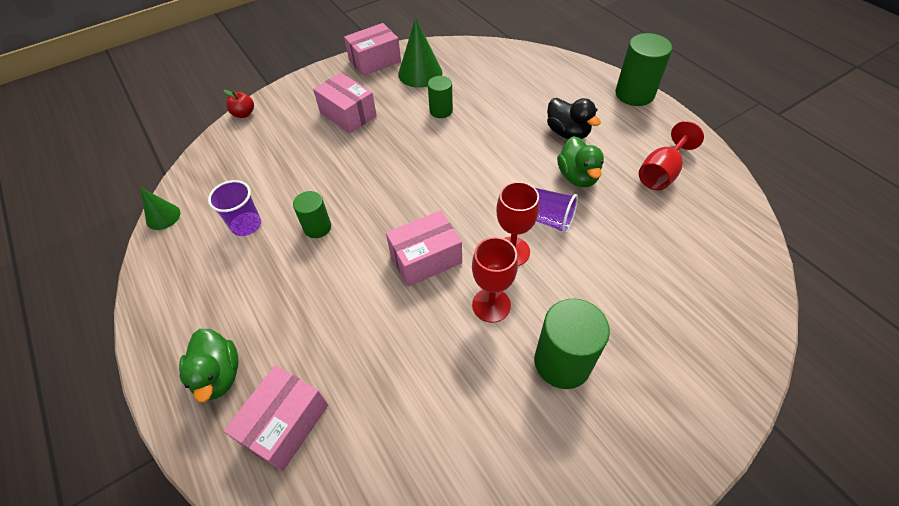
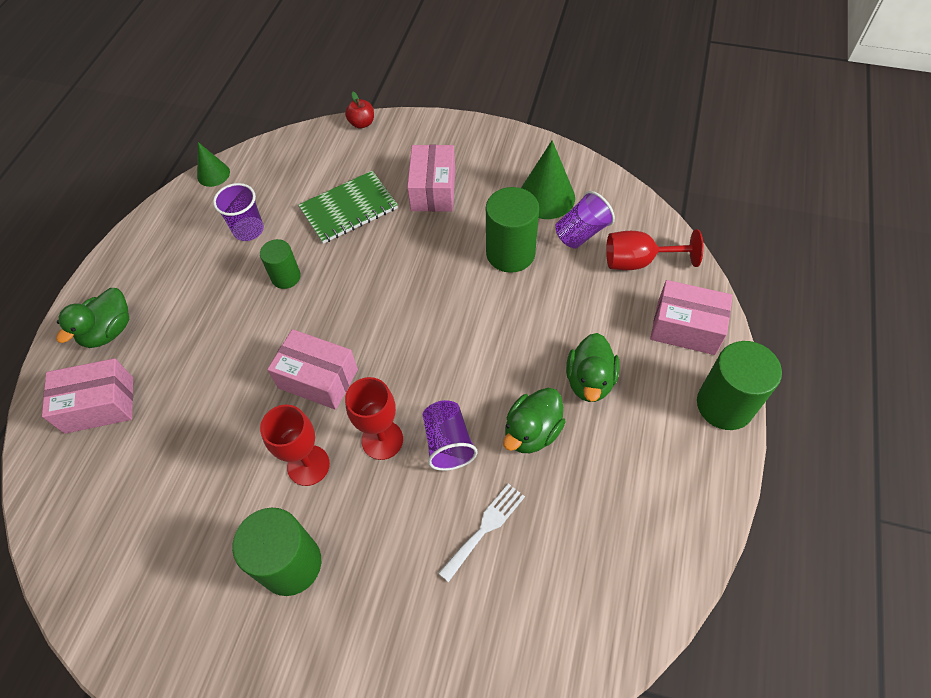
camera: 50 degrees right, 5 degrees up
pink box [344,23,401,76] -> pink box moved to [650,280,733,355]
green cylinder [428,76,453,118] -> green cylinder [486,187,539,273], size x1.67
black duck [547,98,601,139] -> green duck [566,333,620,402]
red goblet [639,121,704,190] -> red goblet moved to [606,229,704,270]
none -> green notebook [298,171,398,244]
none -> white fork [438,483,525,582]
none -> purple cup [555,191,615,249]

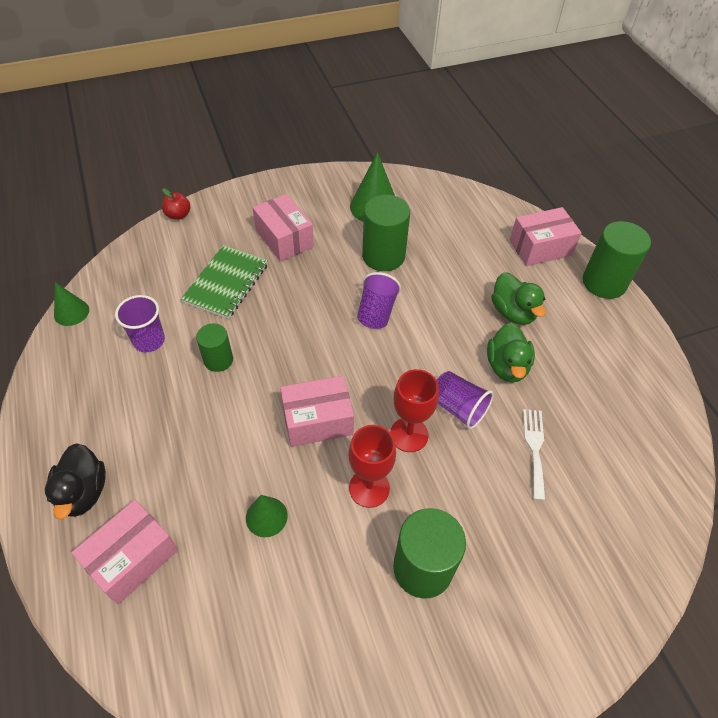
camera: 40 degrees left, 5 degrees down
green duck [56,288,129,348] -> black duck [45,443,106,519]
purple cup [555,191,615,249] -> purple cup moved to [357,272,401,329]
red goblet [606,229,704,270] -> none
none -> green cone [246,495,288,537]

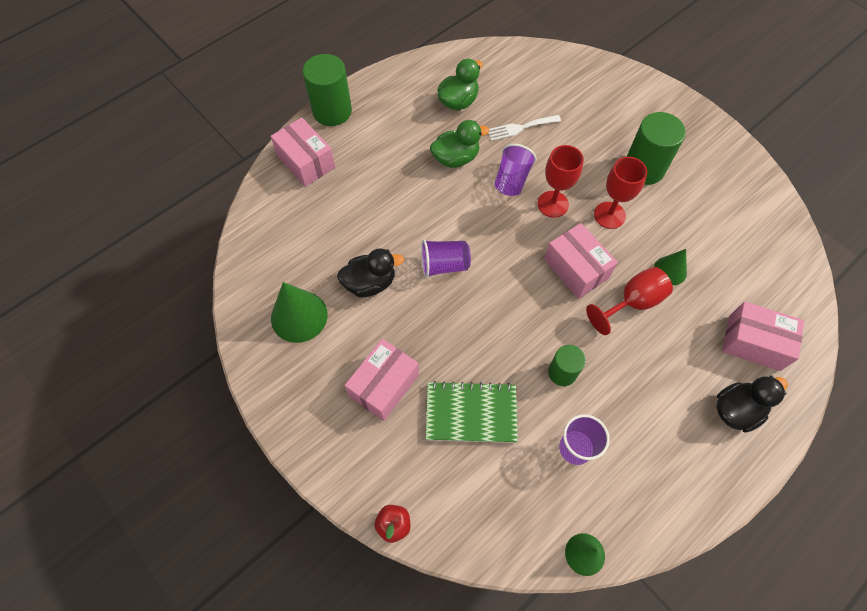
camera: 110 degrees left, 10 degrees up
green cylinder [362,195,410,271] -> black duck [337,248,404,297]
green duck [491,272,546,325] -> green duck moved to [437,59,483,110]
none -> red goblet [586,267,673,335]

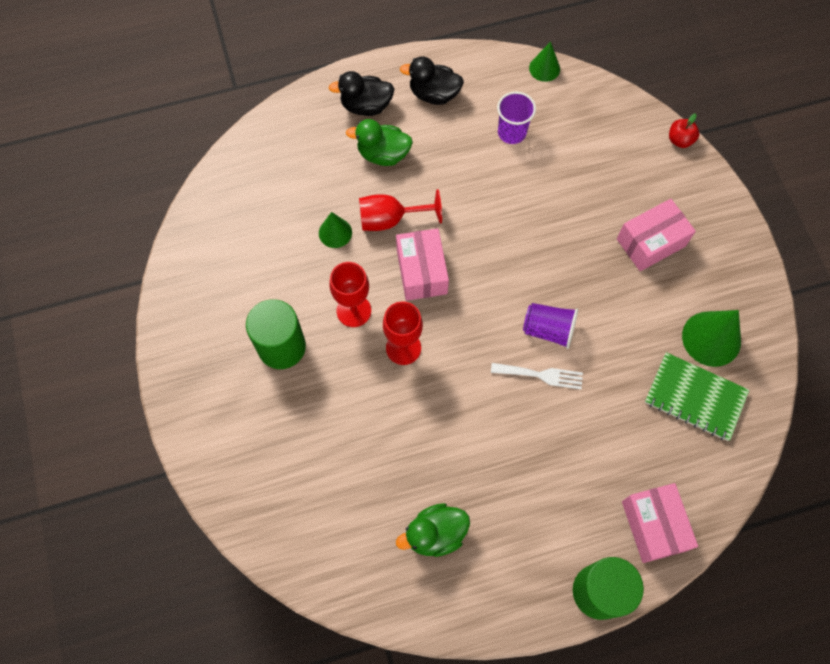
camera: 155 degrees left, 5 degrees up
black duck [337,248,404,297] -> black duck moved to [400,57,464,105]
green notebook [426,381,518,443] -> green notebook moved to [645,352,749,441]
green duck [430,120,489,168] -> green duck moved to [346,119,413,166]
white fork [488,115,561,141] -> white fork moved to [491,363,583,389]
purple cup [494,144,537,196] -> none
green cylinder [548,345,586,386] -> none
pink box [722,302,804,371] -> none

